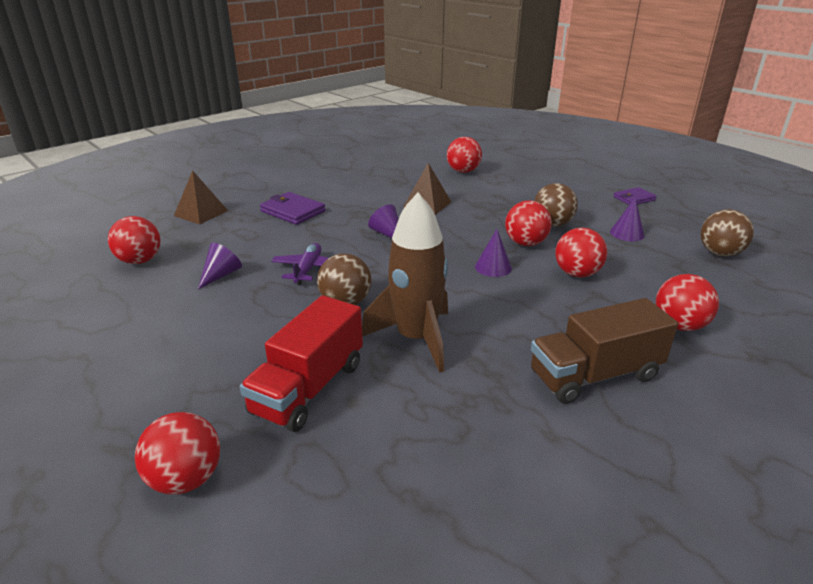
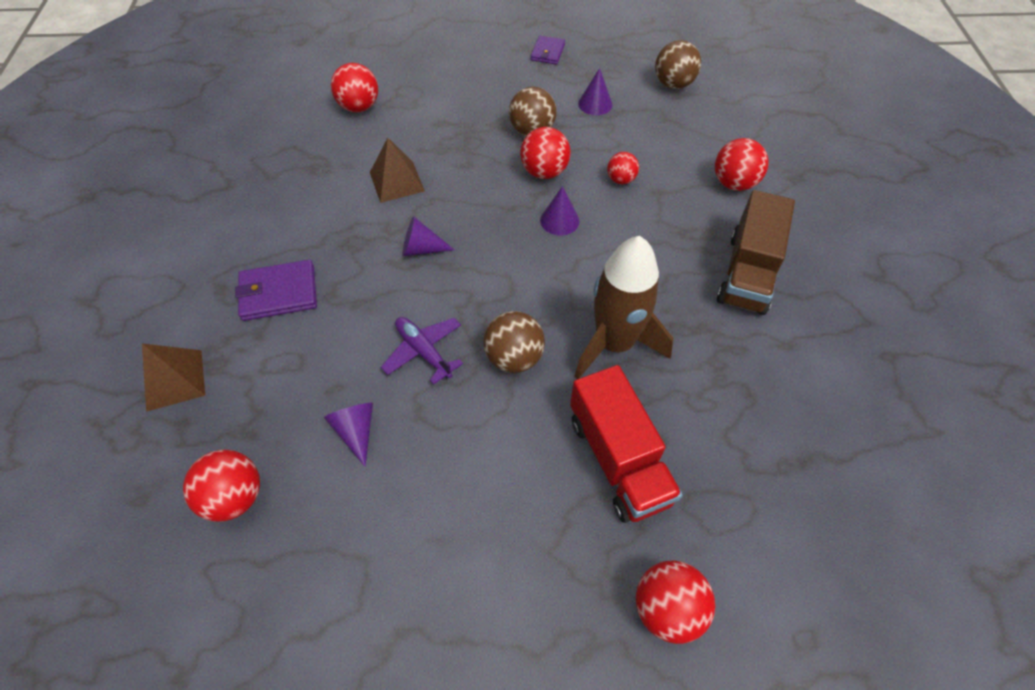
camera: 50 degrees left, 25 degrees up
red ball [555,227,607,278] -> red ball [607,152,639,184], size x0.63

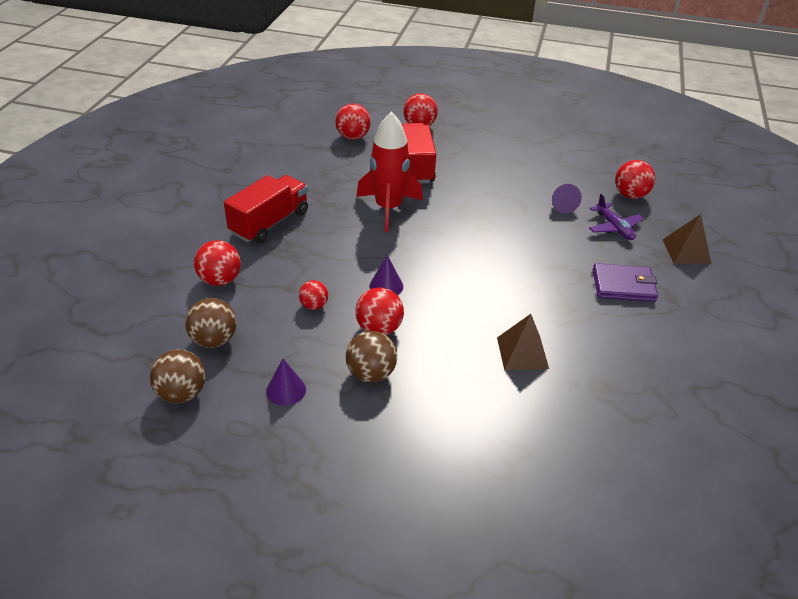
camera: 165 degrees left, 15 degrees down
red ball [331,63,378,112] -> red ball moved to [335,103,371,140]
purple plane [381,317,463,385] -> purple plane moved to [589,193,644,240]
purple cone [402,216,454,256] -> none
brown ball [483,311,545,373] -> brown ball moved to [185,298,237,348]
purple wallet [531,36,565,65] -> none
brown rocket [574,236,673,379] -> red rocket [356,111,423,232]
brown truck [717,190,795,315] -> red truck [224,175,308,243]

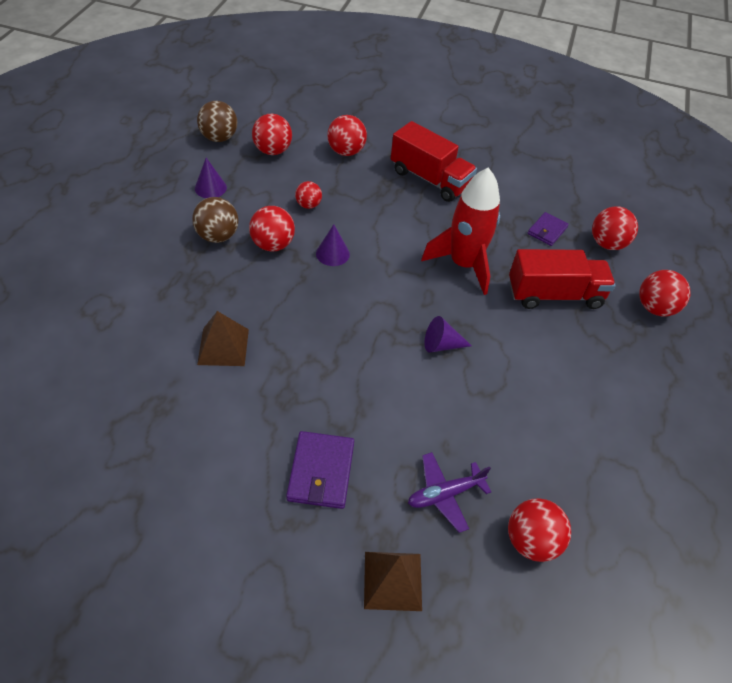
camera: 90 degrees right, 10 degrees up
brown ball [185,298,237,348] -> red ball [252,114,292,155]
purple cone [552,184,582,213] -> purple cone moved to [425,316,472,353]
none -> purple wallet [528,212,569,246]

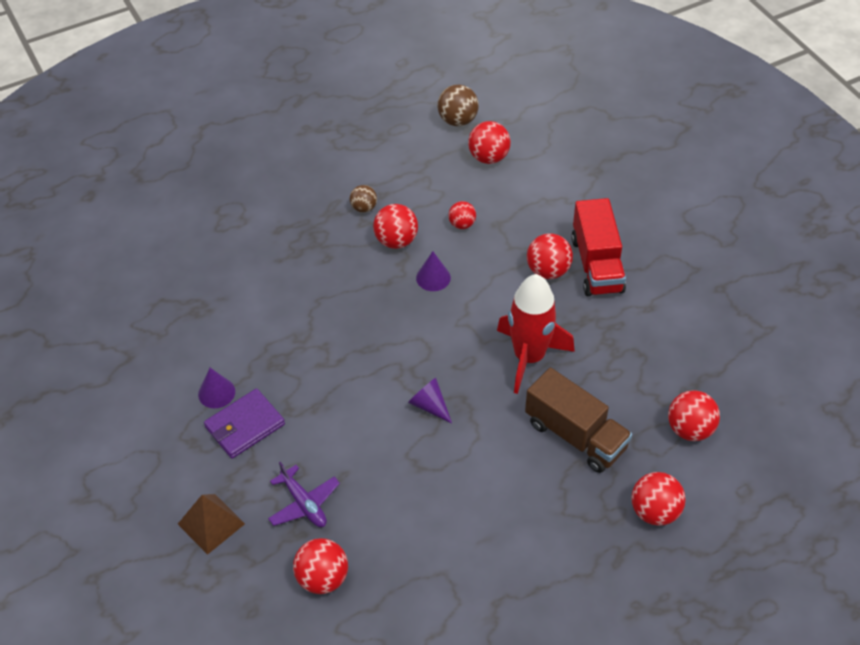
camera: 50 degrees right, 0 degrees up
brown ball [192,197,238,243] -> brown ball [350,185,377,213], size x0.63
purple cone [195,158,227,198] -> purple cone moved to [198,368,235,408]
brown pyramid [197,311,249,366] -> none
red ball [327,115,367,156] -> red ball moved to [527,233,573,279]
purple plane [408,452,491,533] -> purple plane turned 150 degrees counterclockwise [268,462,340,527]
red truck [509,249,616,309] -> brown truck [525,368,632,473]
purple wallet [528,212,569,246] -> none

